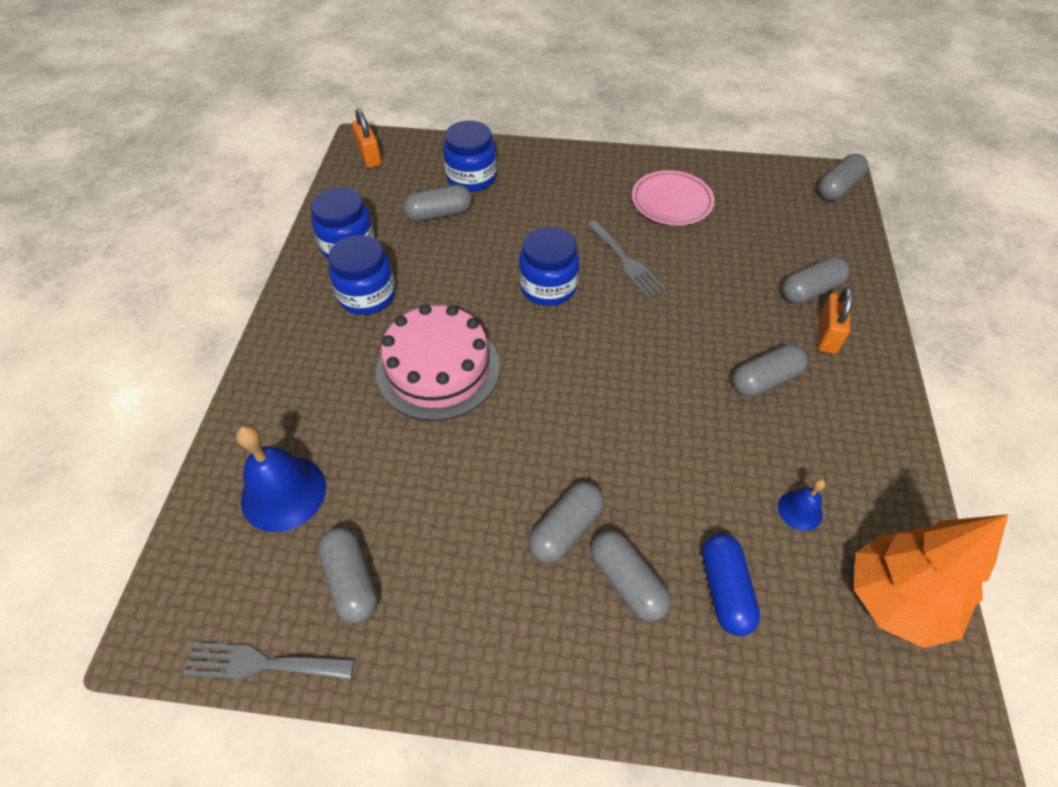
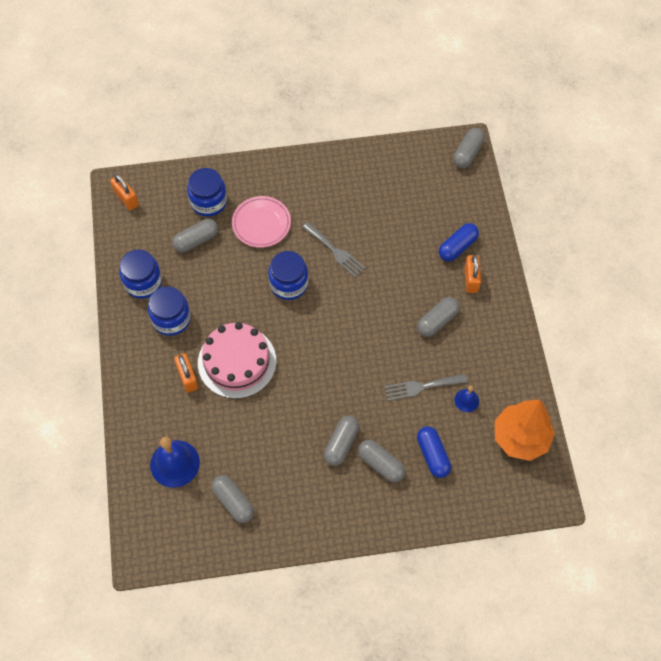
camera: 15 degrees left, 10 degrees up
grey fork [183,642,355,680] -> grey fork moved to [384,374,468,401]
pink plate [632,170,715,226] -> pink plate moved to [232,196,291,248]
grey capsule [782,256,850,304] -> blue capsule [439,223,479,261]
none -> orange padlock [174,353,198,393]

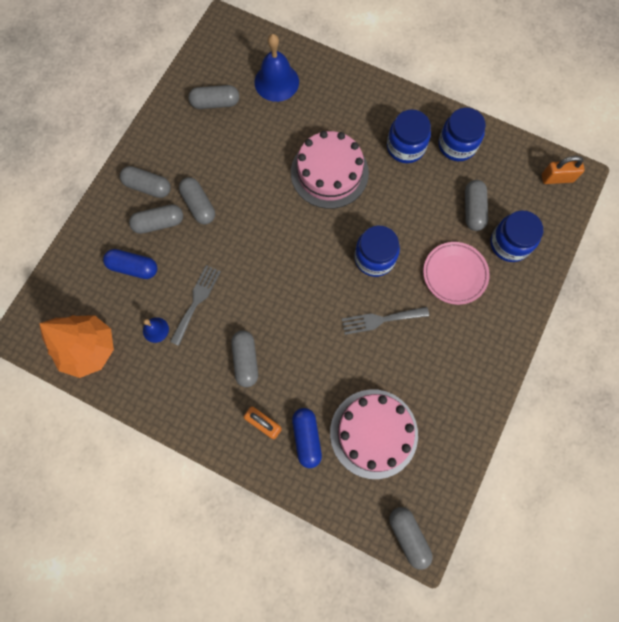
camera: 125 degrees right, 10 degrees up
orange padlock [174,353,198,393] -> none
none -> grey capsule [120,166,171,198]
none -> pink cake [330,389,418,479]

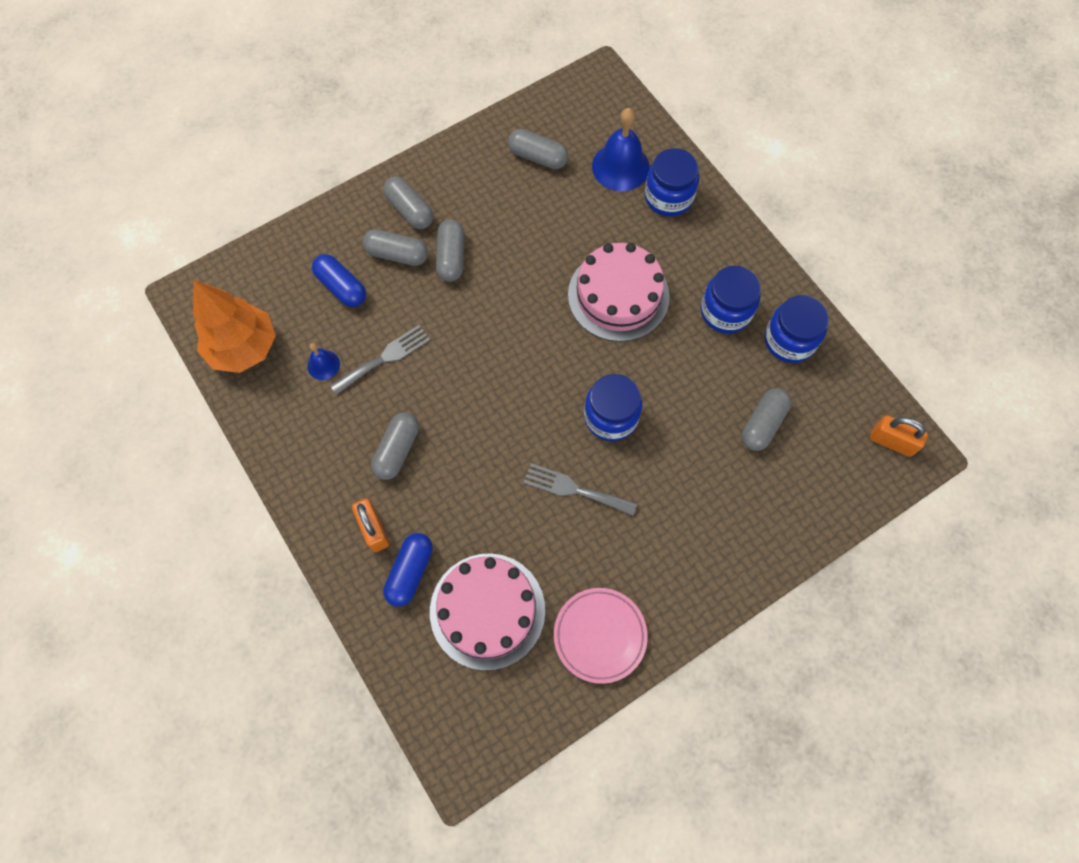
camera: 30 degrees right, 5 degrees down
grey capsule [389,507,432,570] -> none
pink plate [423,242,490,305] -> pink plate moved to [554,588,648,684]
blue jar [490,210,543,262] -> blue jar moved to [645,148,699,217]

